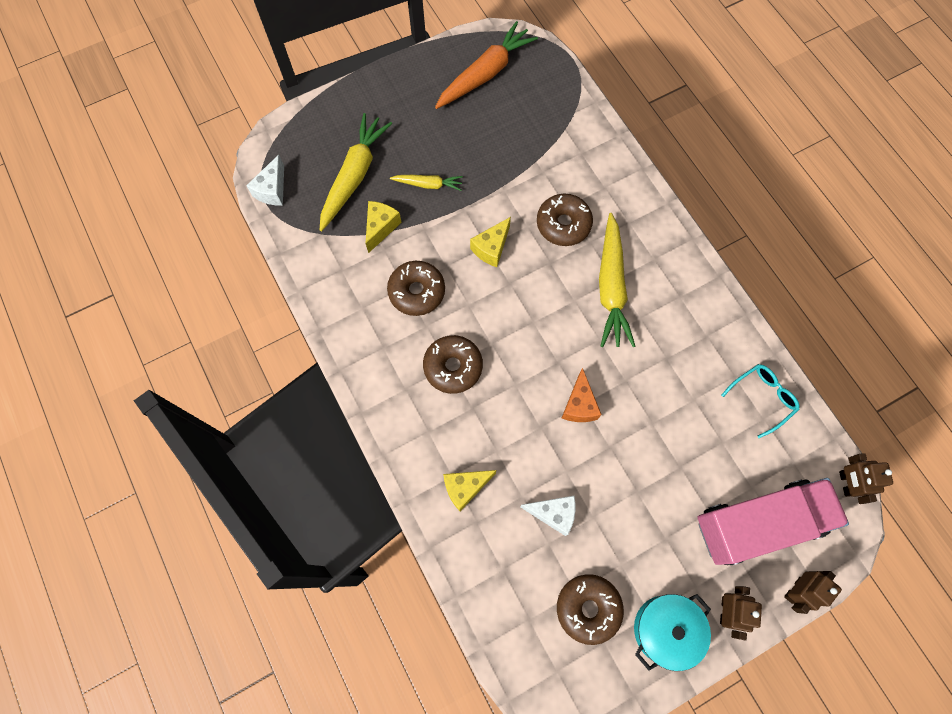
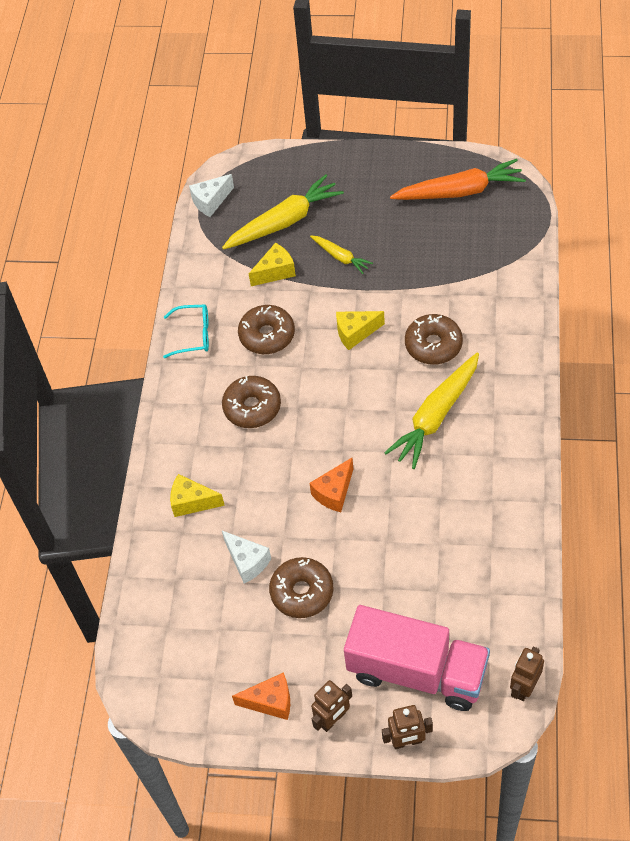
camera: 40 degrees right, 15 degrees down
brown donut [557,574,624,645] -> brown donut moved to [269,557,334,618]
turquoise pot [634,594,711,671] -> orange cheese [232,672,290,720]
turquoise glasses [721,364,799,438] -> turquoise glasses moved to [163,304,209,358]

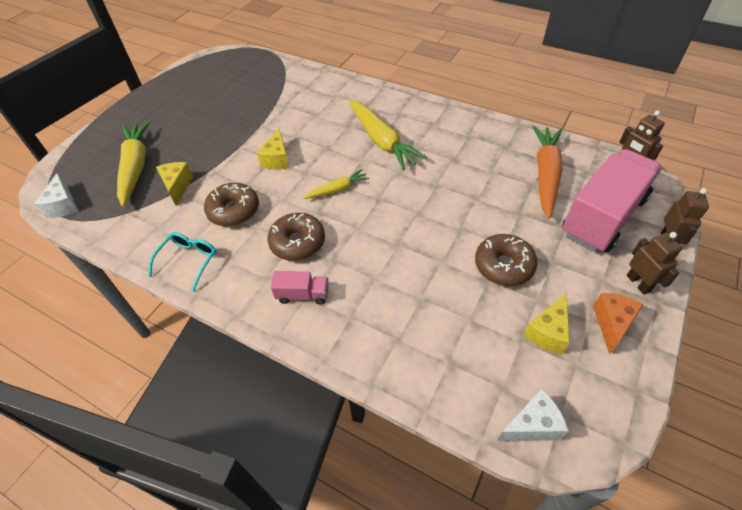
camera: 70 degrees left, 5 degrees down
yellow cheese [170,474,225,517] -> yellow cheese moved to [523,294,570,354]
white cheese [222,531,271,584] -> white cheese moved to [497,389,569,441]
orange cheese [309,458,353,512] -> none
yellow carrot [310,235,373,274] -> yellow carrot moved to [303,169,369,199]
orange carrot [390,159,526,200] -> orange carrot moved to [533,126,563,219]
brown donut [405,314,463,365] -> none
none -> pink truck [271,271,329,305]

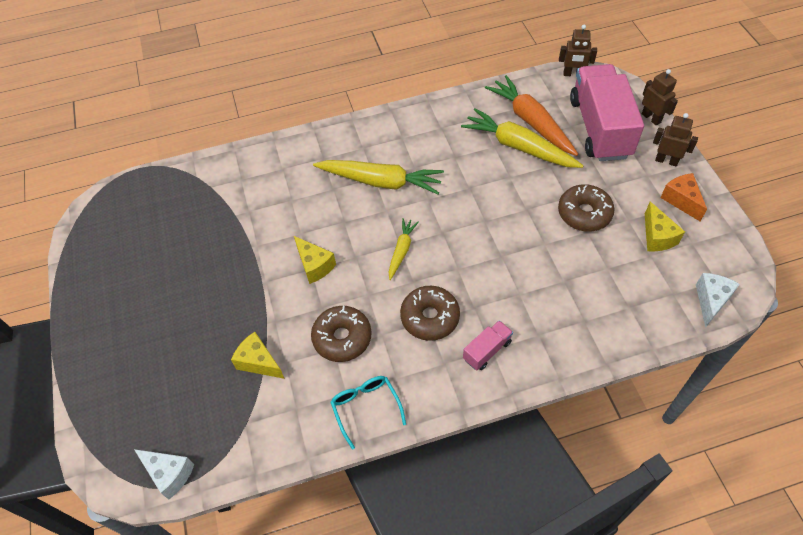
camera: 45 degrees left, 5 degrees up
yellow carrot [117,121,150,207] -> yellow carrot moved to [461,108,584,168]

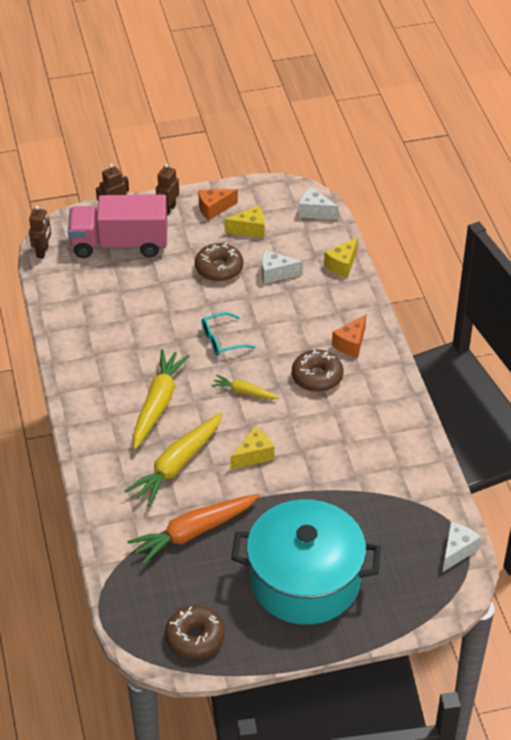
camera: 90 degrees left, 10 degrees down
yellow cheese [231,332,285,379] -> yellow cheese moved to [324,237,358,277]
brown donut [311,306,372,362] -> brown donut moved to [165,605,225,659]
turquoise glasses [330,376,406,449] -> turquoise glasses moved to [201,312,256,356]
yellow carrot [461,108,584,168] -> yellow carrot moved to [125,413,223,506]
pink truck [463,320,513,370] -> orange cheese [332,315,366,357]
orange carrot [485,75,578,156] -> orange carrot moved to [127,494,259,565]
none -> turquoise pot [231,499,381,625]
none -> white cheese [262,250,303,284]

